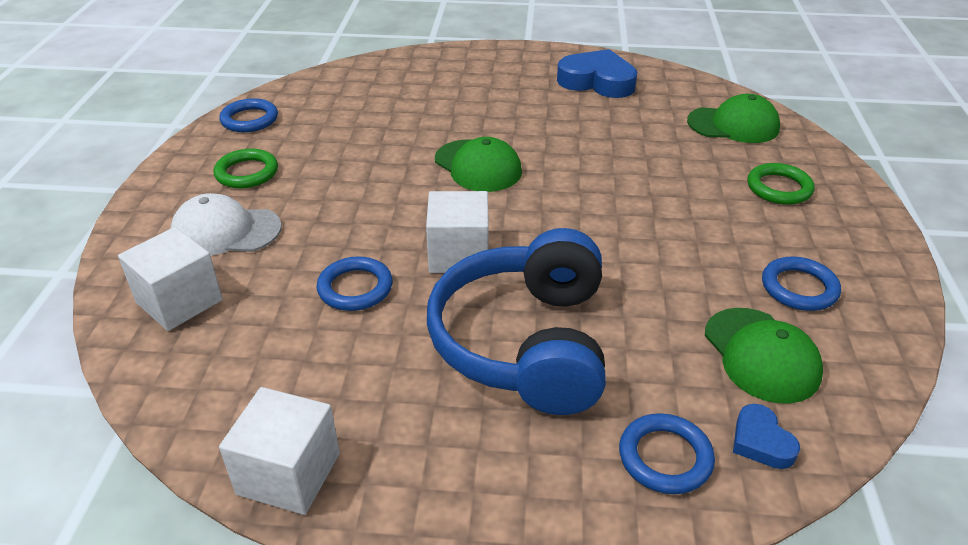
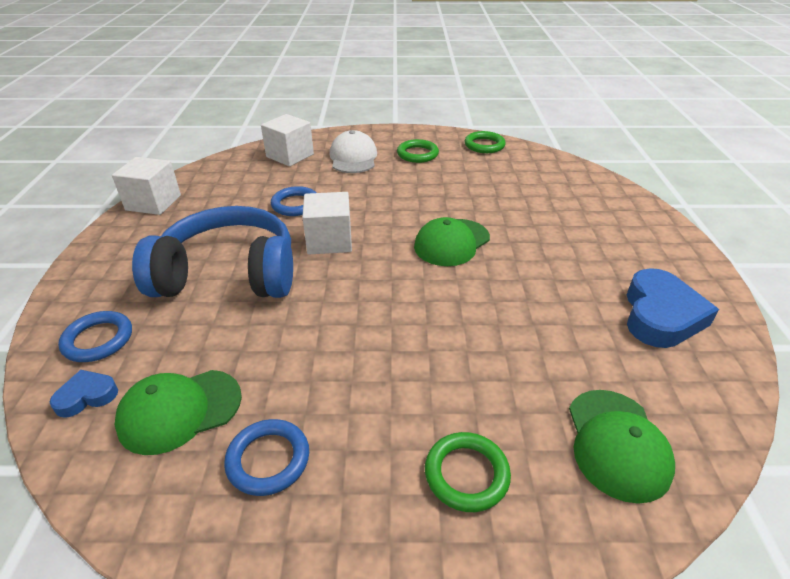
camera: 85 degrees right, 0 degrees up
blue ring [219,98,278,132] -> green ring [465,131,506,153]

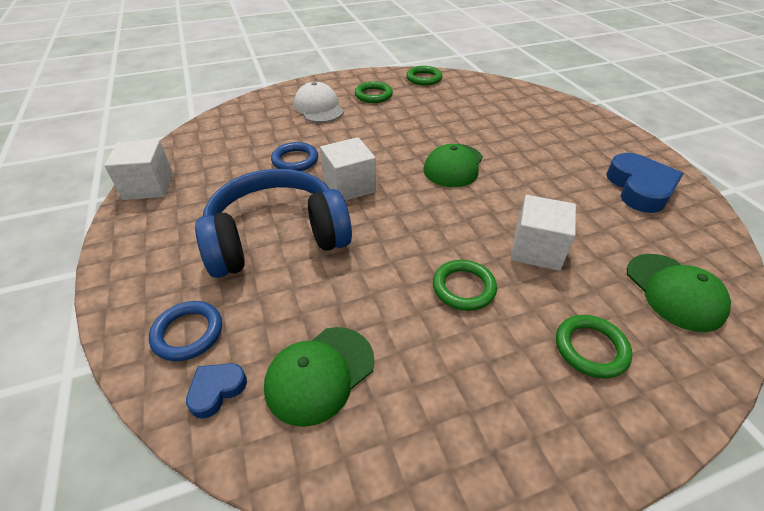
camera: 20 degrees left, 5 degrees up
blue ring [224,419,309,496] -> none
white cube [261,114,314,166] -> white cube moved to [511,195,576,271]
none -> green ring [433,260,497,311]

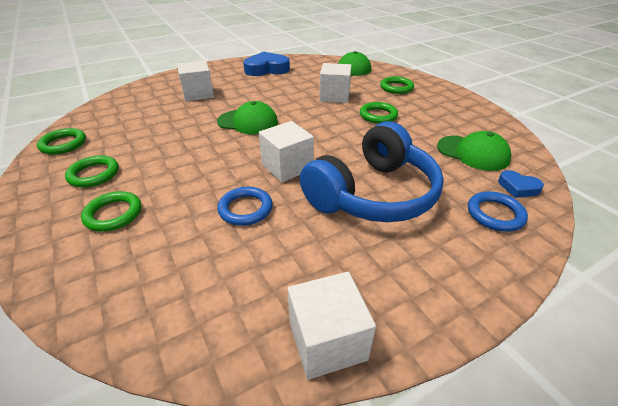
camera: 100 degrees left, 5 degrees down
blue headphones [195,169,352,278] -> blue headphones turned 105 degrees counterclockwise [300,121,444,222]
white cap [294,82,344,123] -> green ring [81,191,141,232]
none -> white cube [177,61,214,102]

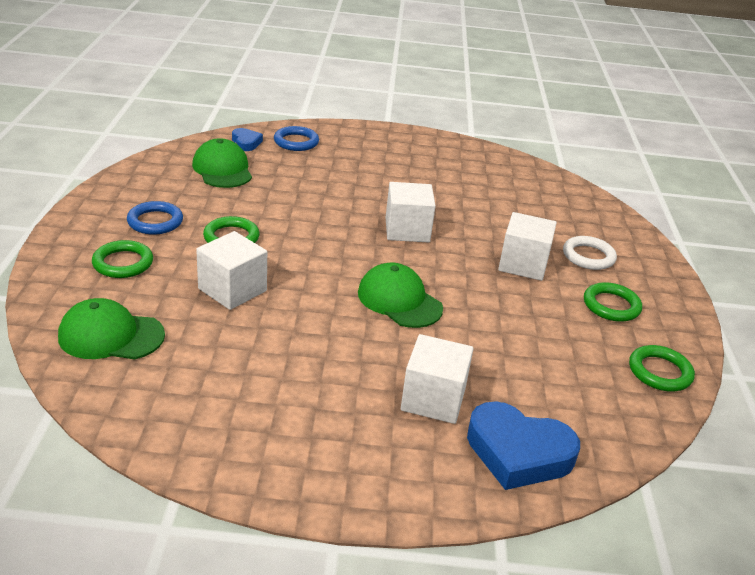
camera: 150 degrees left, 5 degrees down
green ring [81,191,141,232] -> white ring [563,236,617,270]
blue ring [217,187,272,226] -> blue ring moved to [127,201,183,235]
blue heart [243,52,290,76] -> blue heart moved to [467,401,580,490]
white cube [288,272,376,380] -> white cube moved to [498,212,557,281]
blue headphones [300,121,444,222] -> none

